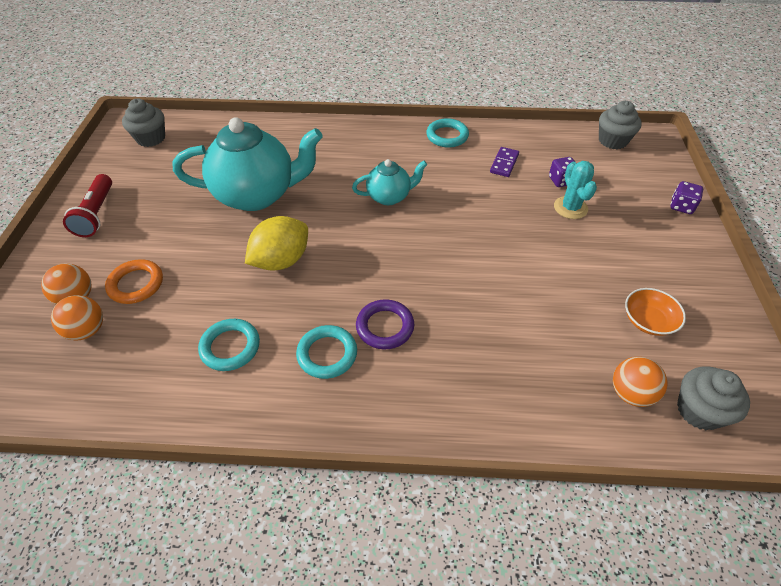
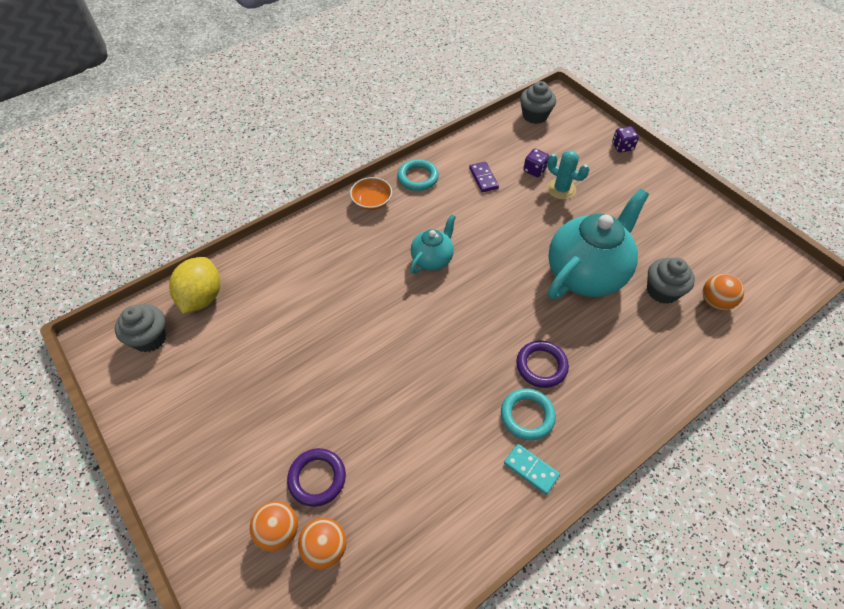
camera: 40 degrees left, 5 degrees up
red flashlight [63,174,112,237] -> none
orange ring [105,259,163,304] -> purple ring [287,448,346,507]
turquoise teapot [173,117,323,211] -> turquoise teapot moved to [548,189,649,299]
turquoise ring [198,319,260,371] -> none
yellow lemon [245,216,308,271] -> yellow lemon moved to [169,257,220,314]
orange bowl [625,288,686,336] -> orange bowl moved to [350,177,392,210]
grey cupcake [677,366,750,430] -> grey cupcake moved to [647,257,695,304]
none -> turquoise domino [504,444,560,495]

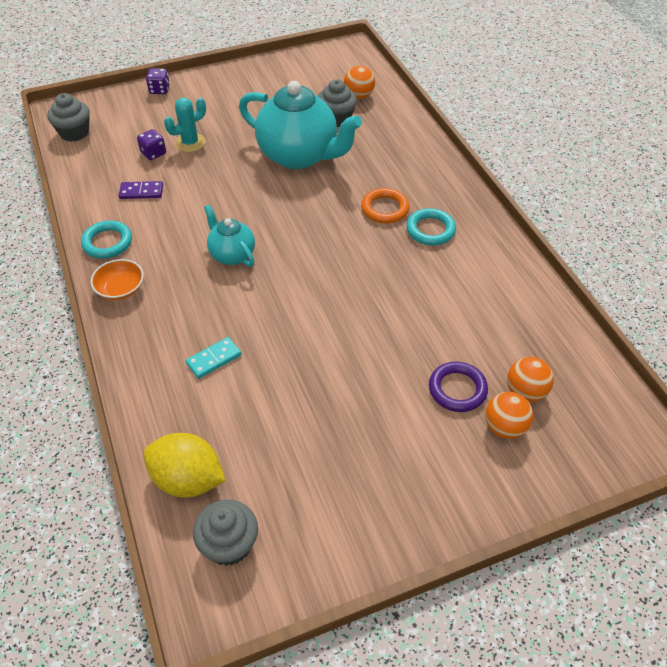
camera: 75 degrees left, 5 degrees down
turquoise domino [504,444,560,495] -> turquoise domino moved to [186,337,241,379]
purple ring [516,341,569,388] -> orange ring [361,188,410,224]
turquoise teapot [548,189,649,299] -> turquoise teapot turned 150 degrees clockwise [239,81,362,169]

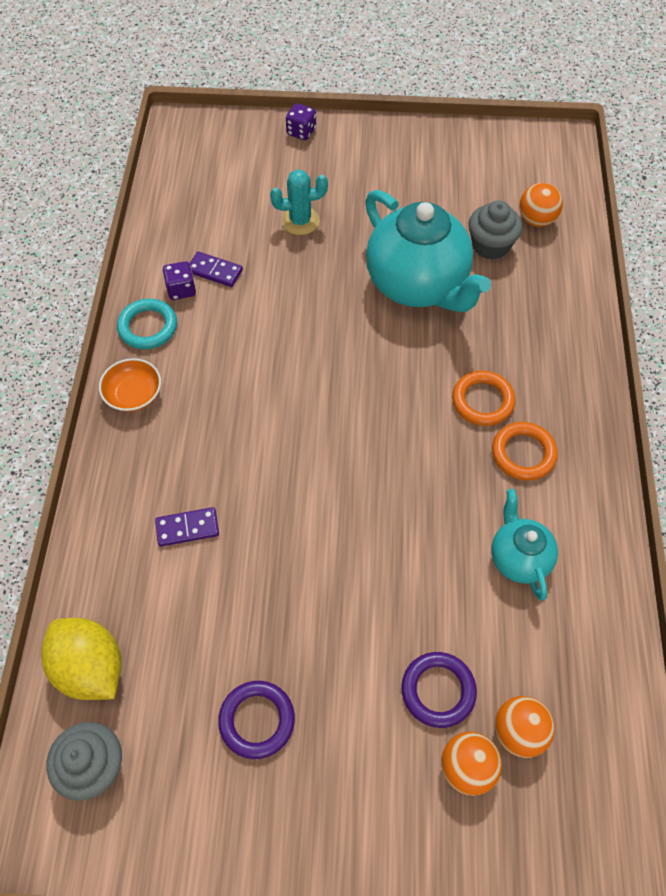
camera: 25 degrees right, 10 degrees up
grey cupcake [47,93,90,142] -> none
purple dice [137,129,166,160] -> purple dice moved to [163,261,196,300]
turquoise domino [186,337,241,379] -> purple domino [155,507,219,547]
turquoise teapot [204,205,255,267] -> turquoise teapot moved to [491,489,558,600]
turquoise ring [406,208,456,245] -> orange ring [492,422,558,481]
none -> purple ring [218,681,295,759]

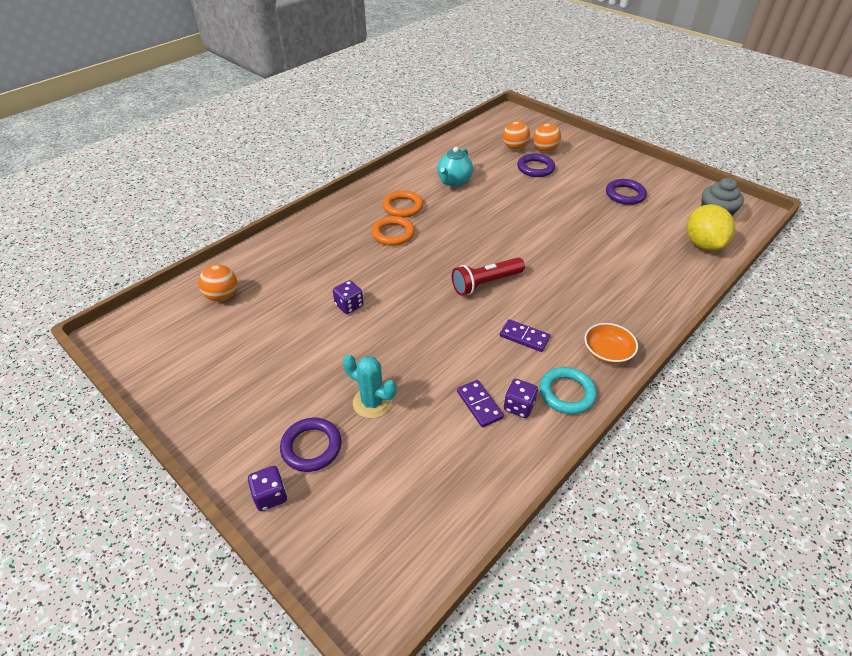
camera: 140 degrees left, 15 degrees down
purple domino [155,507,219,547] -> purple domino moved to [500,319,550,352]
turquoise teapot [365,190,491,312] -> purple dice [333,280,363,314]
grey cupcake [469,200,522,260] -> none
none -> purple ring [280,418,342,472]
none -> red flashlight [452,258,525,296]

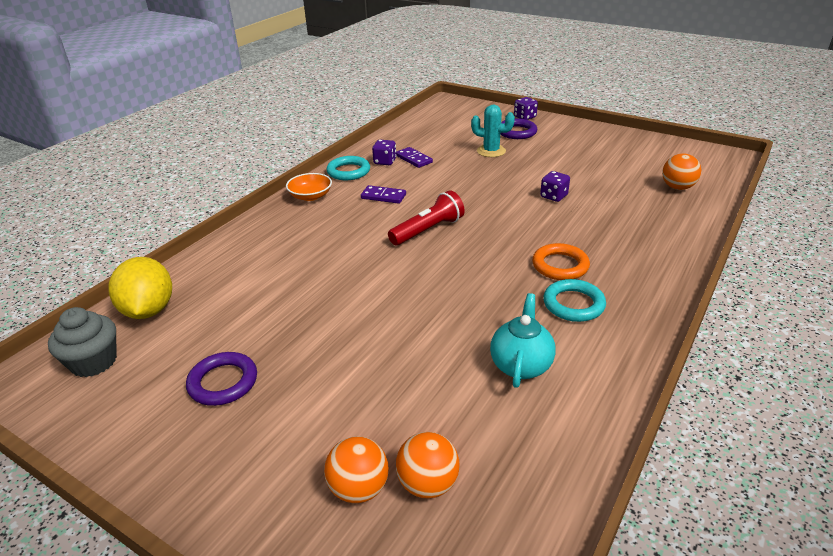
camera: 170 degrees right, 10 degrees down
orange ring [383,190,423,218] -> turquoise ring [543,279,606,322]
purple ring [517,153,555,177] -> none

